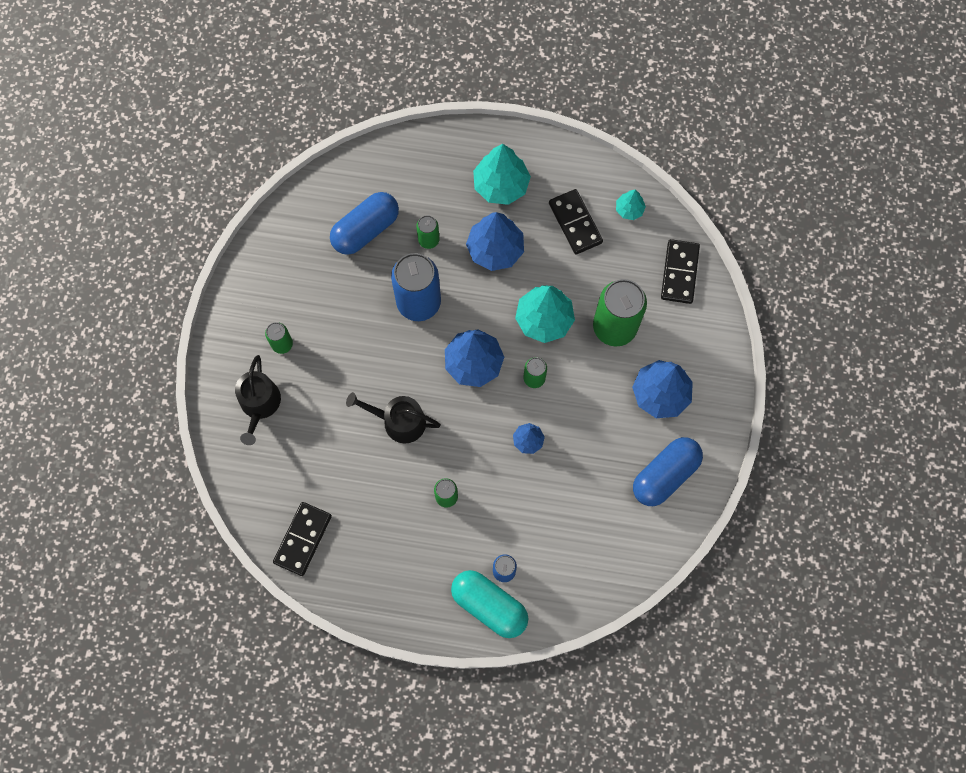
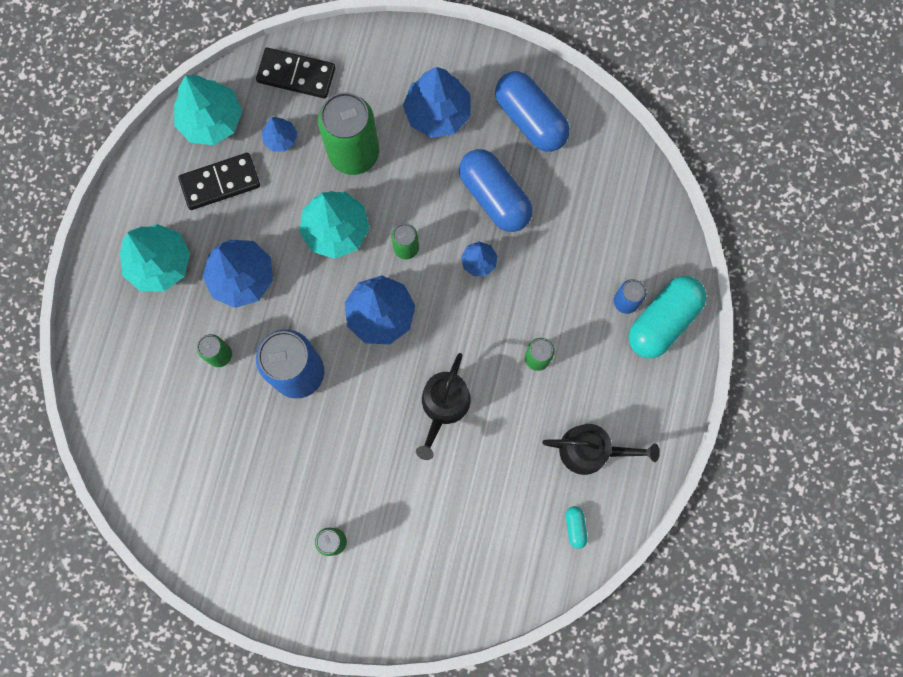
camera: 85 degrees left, 5 degrees up
black watering can [235,355,281,445] -> black watering can moved to [542,424,660,475]
black domino [273,502,332,576] -> turquoise capsule [566,506,588,549]
blue capsule [330,192,399,255] -> blue capsule moved to [459,149,533,232]
turquoise tree [616,190,646,220] -> turquoise tree [174,75,242,145], size x1.92
none -> blue tree [262,117,297,152]

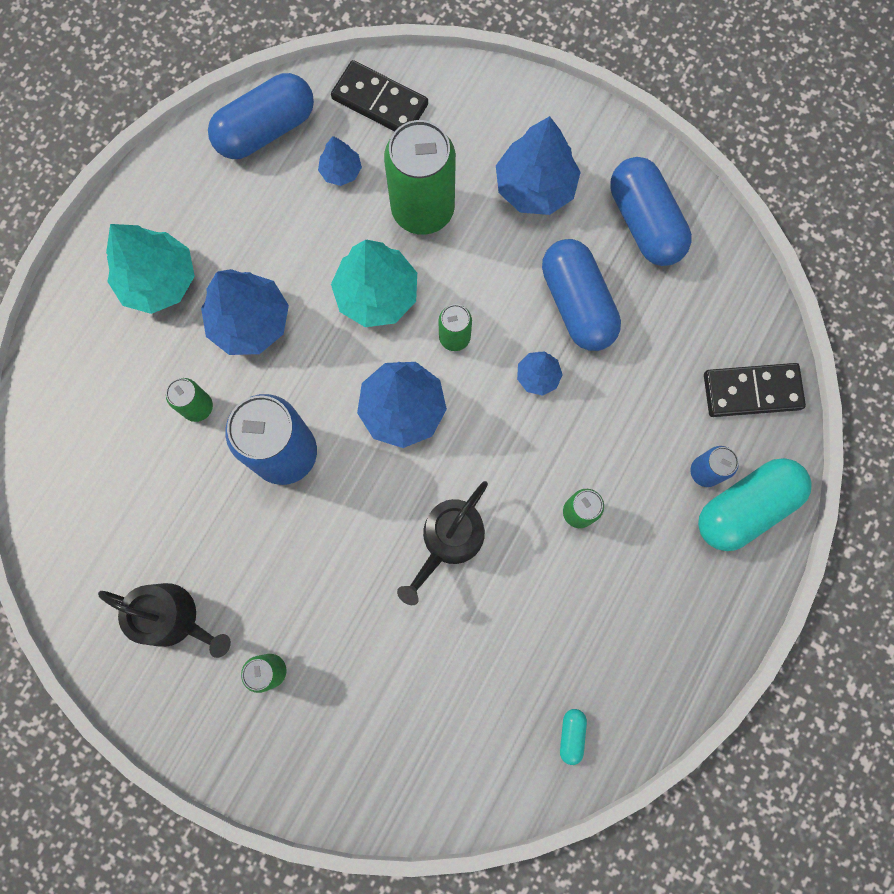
camera: 15 degrees right, 0 degrees up
turquoise tree [174,75,242,145] -> blue capsule [208,73,314,159]
black domino [178,153,260,210] -> black domino moved to [704,363,806,417]
black watering can [542,424,660,475] -> black watering can moved to [98,583,231,658]

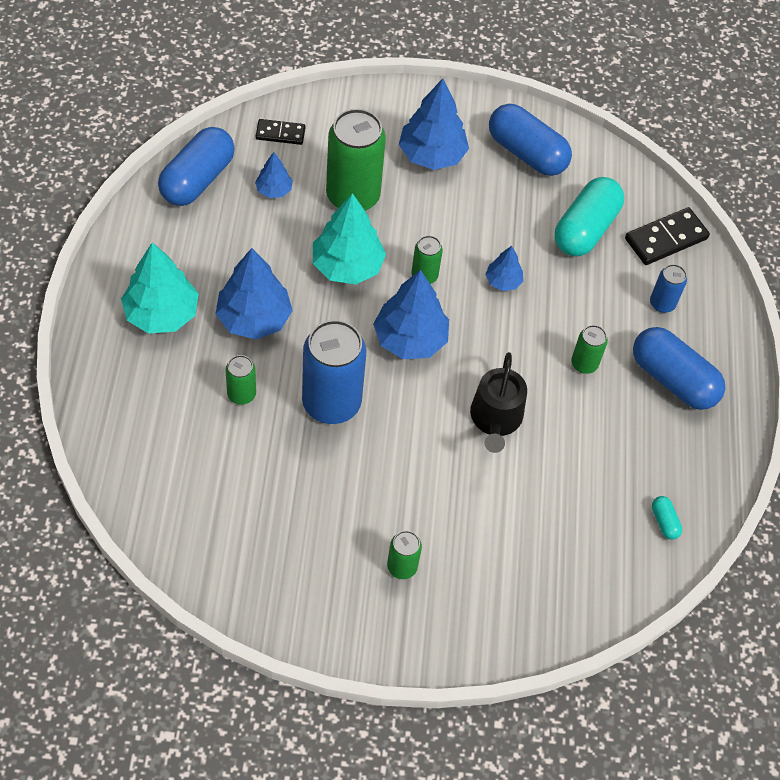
camera: 30 degrees left, 20 degrees down
black watering can [98,583,231,658] -> none
black domino [331,60,428,131] -> black domino [256,119,305,145], size x0.62
blue capsule [542,239,621,351] -> blue capsule moved to [633,327,726,410]
turquoise capsule [698,458,812,551] -> turquoise capsule moved to [555,177,624,256]

